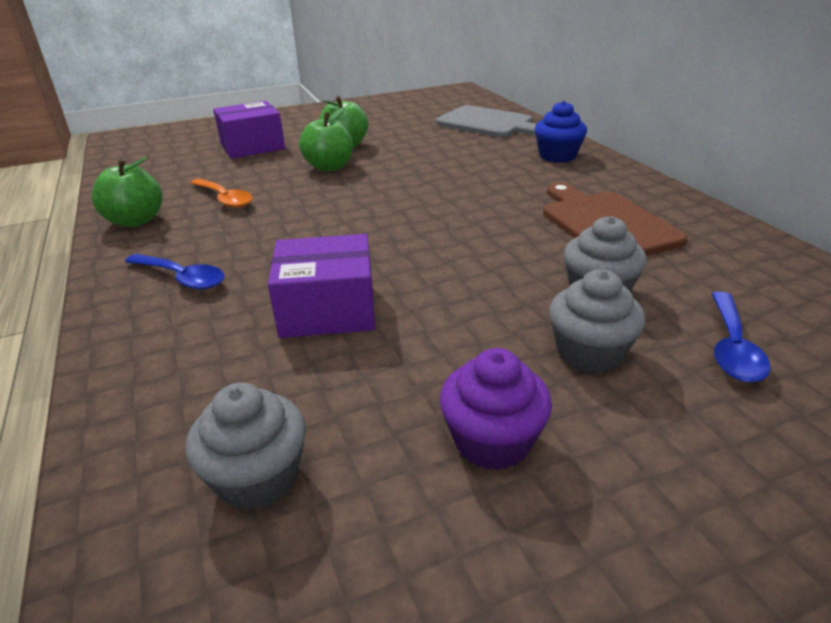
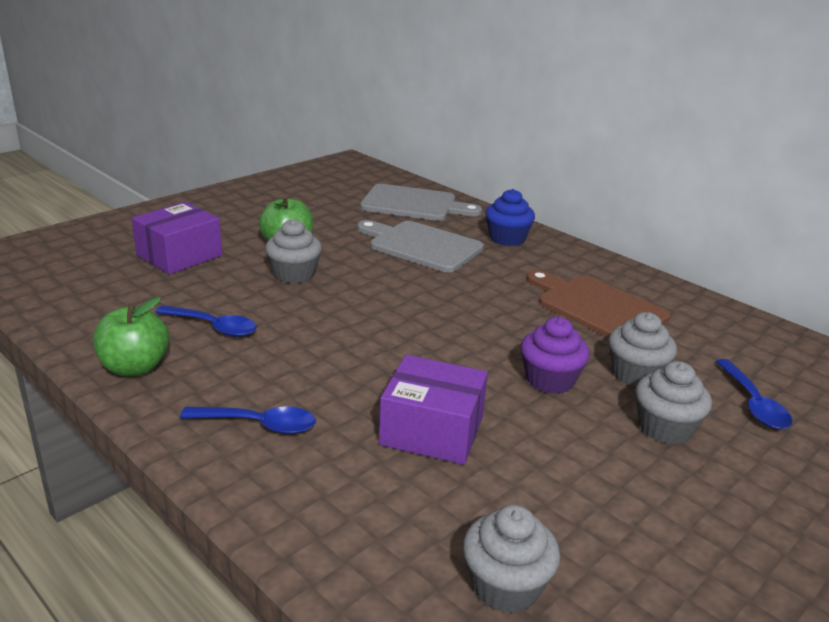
camera: 25 degrees left, 5 degrees down
orange spoon [190,178,253,208] -> blue spoon [155,305,257,337]
purple box [268,234,375,338] -> purple box turned 45 degrees clockwise [379,355,488,465]
green apple [299,107,353,172] -> grey cupcake [265,219,322,284]
purple cupcake [440,348,552,470] -> purple cupcake moved to [521,317,590,394]
none -> grey cutting board [357,220,484,272]

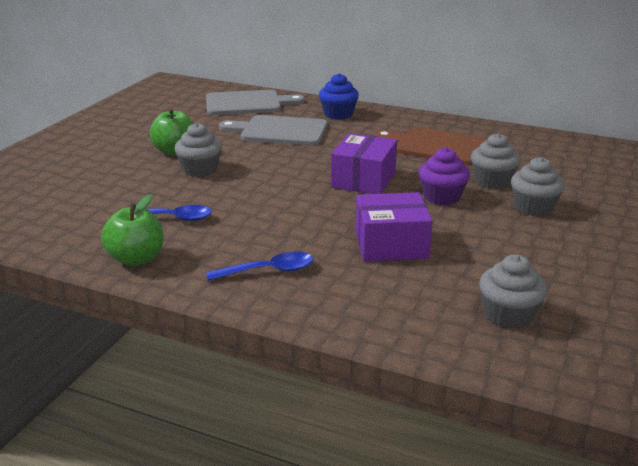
camera: 20 degrees left, 0 degrees up
purple box [131,202,222,274] -> purple box moved to [331,133,397,194]
blue spoon [715,359,793,430] -> none

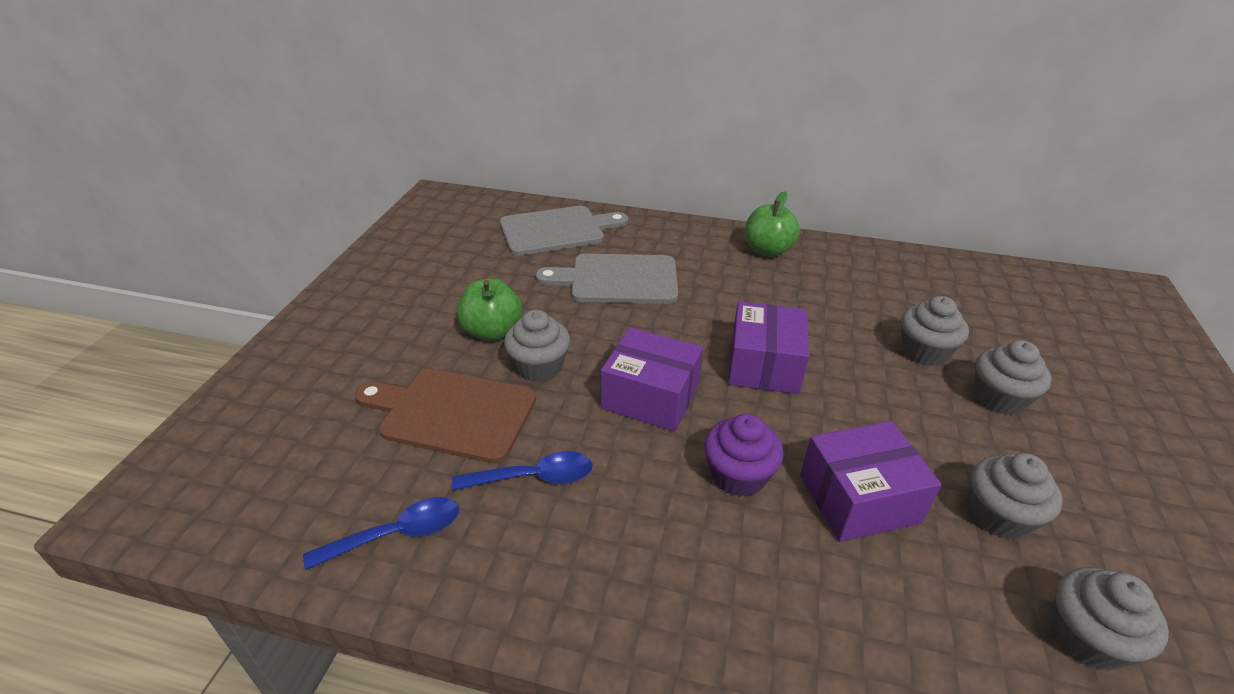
camera: 10 degrees left, 10 degrees up
green apple [101,194,164,266] -> green apple moved to [745,191,800,257]
blue spoon [206,252,313,281] -> blue spoon moved to [303,497,459,570]
blue cupcake [319,73,359,120] -> none
brown cutting board [374,127,487,166] -> brown cutting board moved to [355,369,536,463]
purple cupcake [419,147,470,206] -> purple cupcake moved to [705,414,784,497]
none -> purple box [601,327,703,432]
none -> grey cupcake [969,453,1063,540]

